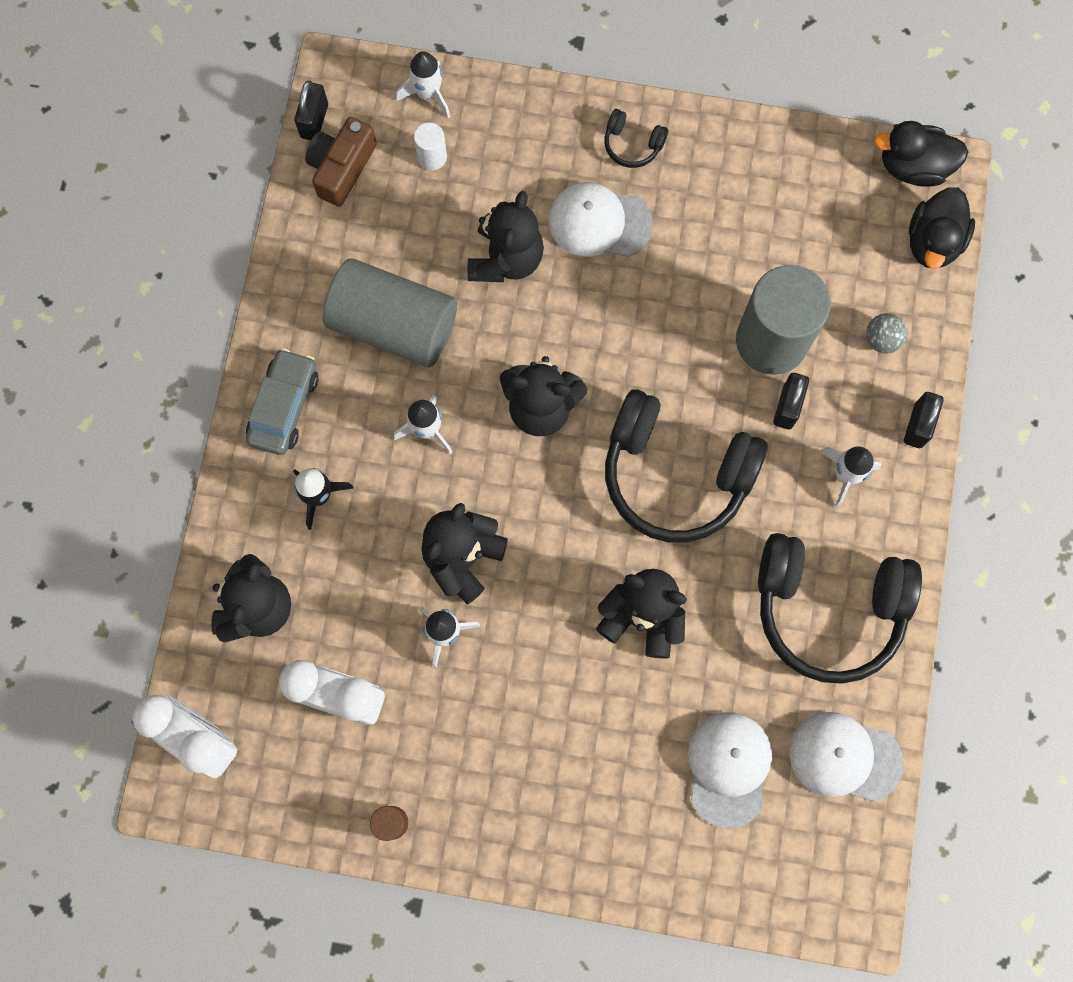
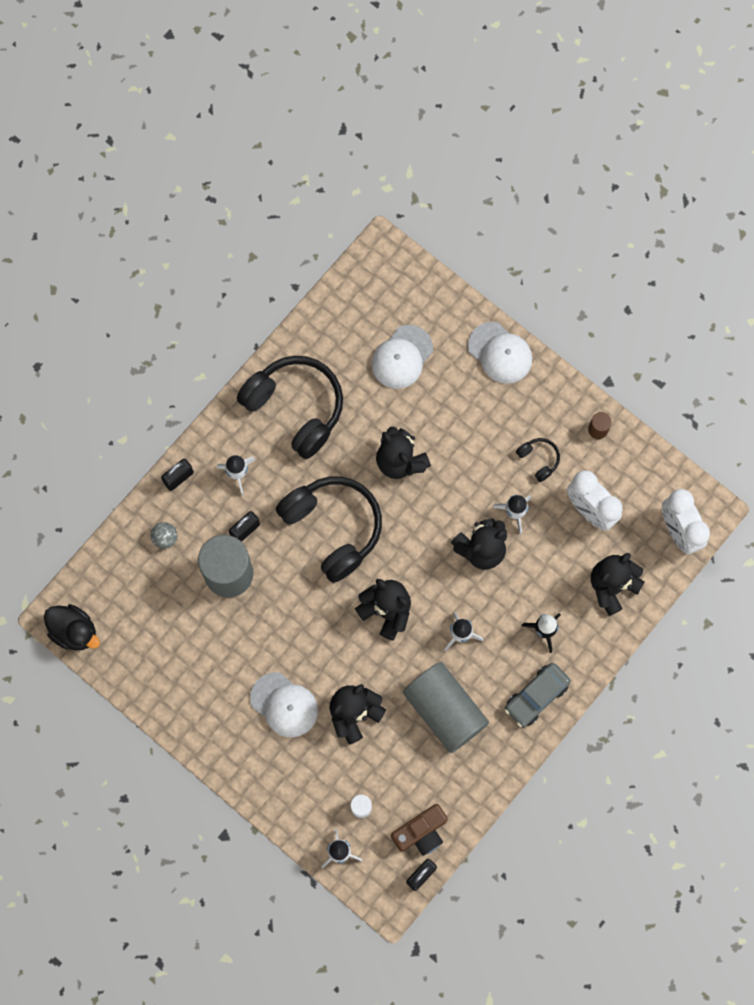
camera: 150 degrees left, 0 degrees up
black headphones [604,109,668,168] -> black headphones moved to [516,438,560,482]
white cap [789,712,904,802] -> white cap moved to [468,322,532,384]
black duck [909,187,975,269] -> none

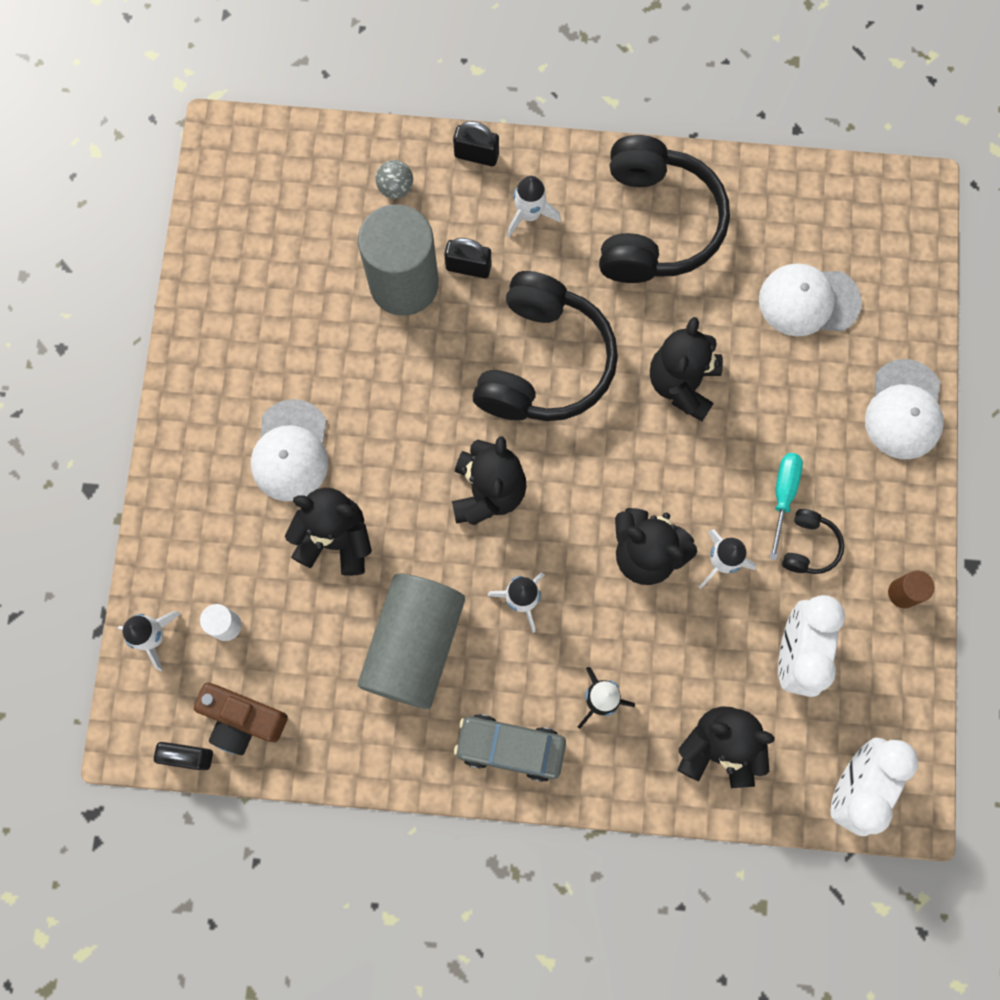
camera: 55 degrees right, 0 degrees up
black duck [44,604,100,650] -> none
none -> turquoise screwdriver [769,453,803,560]

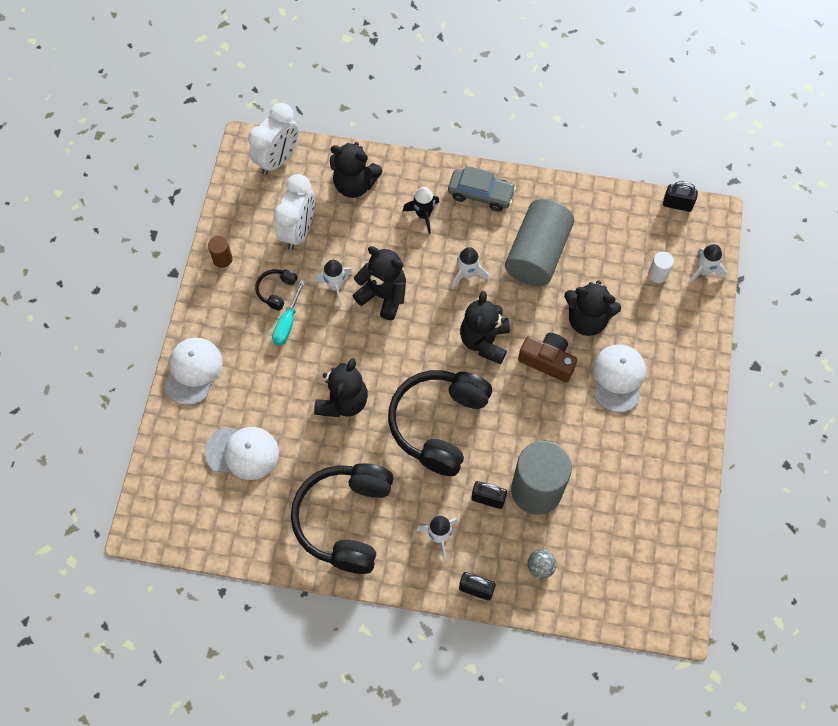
camera: 175 degrees left, 10 degrees down
brown camera [194,683,288,755] -> brown camera moved to [518,333,577,382]

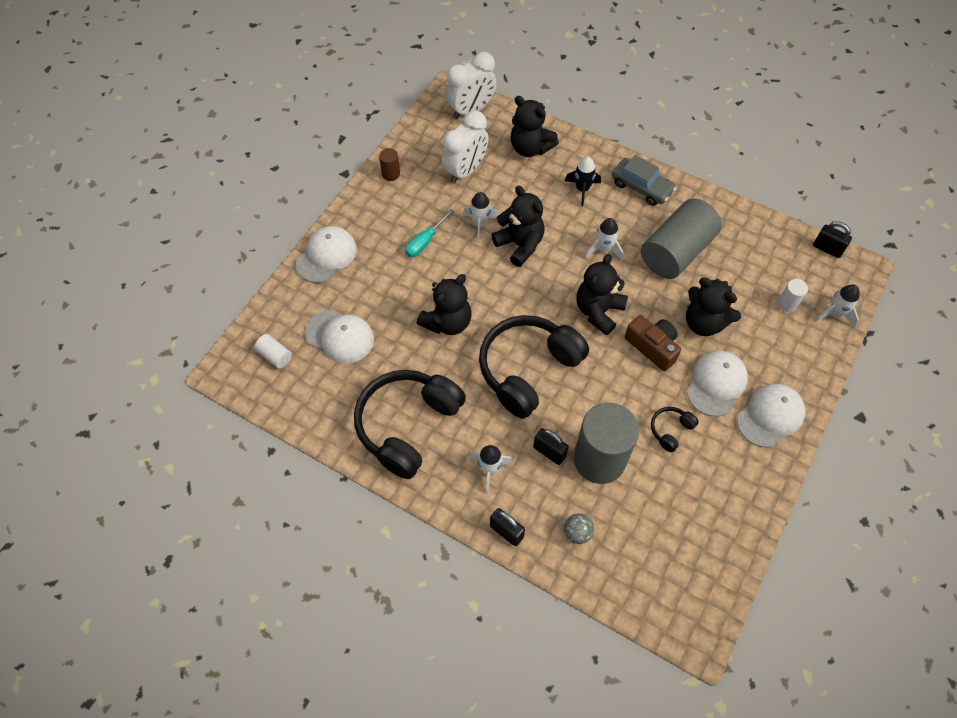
camera: 20 degrees right, 5 degrees down
black headphones [255,269,298,310] -> black headphones moved to [651,407,699,452]
none -> white cylinder [254,334,292,368]
none -> white cap [737,384,805,448]

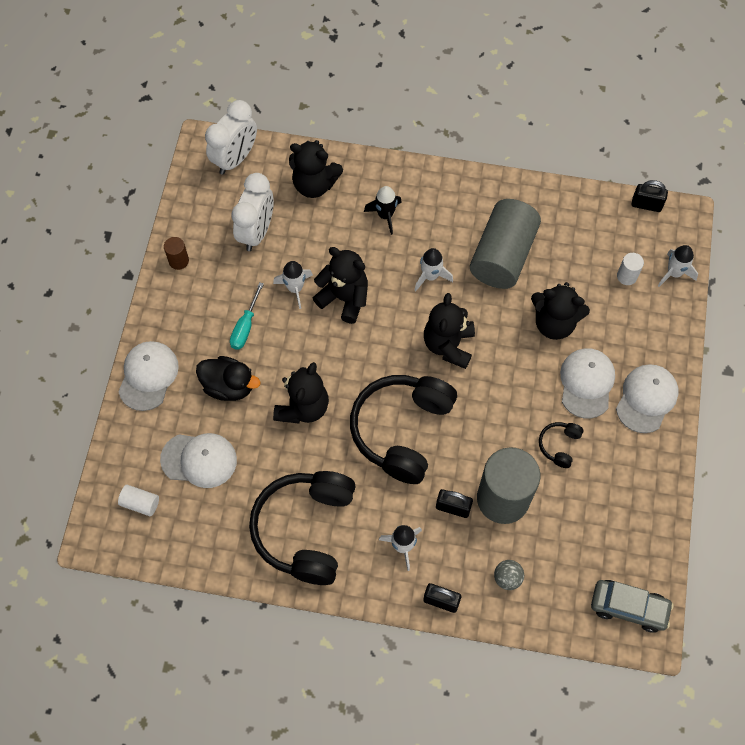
camera: 20 degrees left, 5 degrees up
grey car [612,155,676,206] -> grey car moved to [591,580,674,633]
brown camera [625,315,681,371] -> none
none -> black duck [196,356,261,401]

